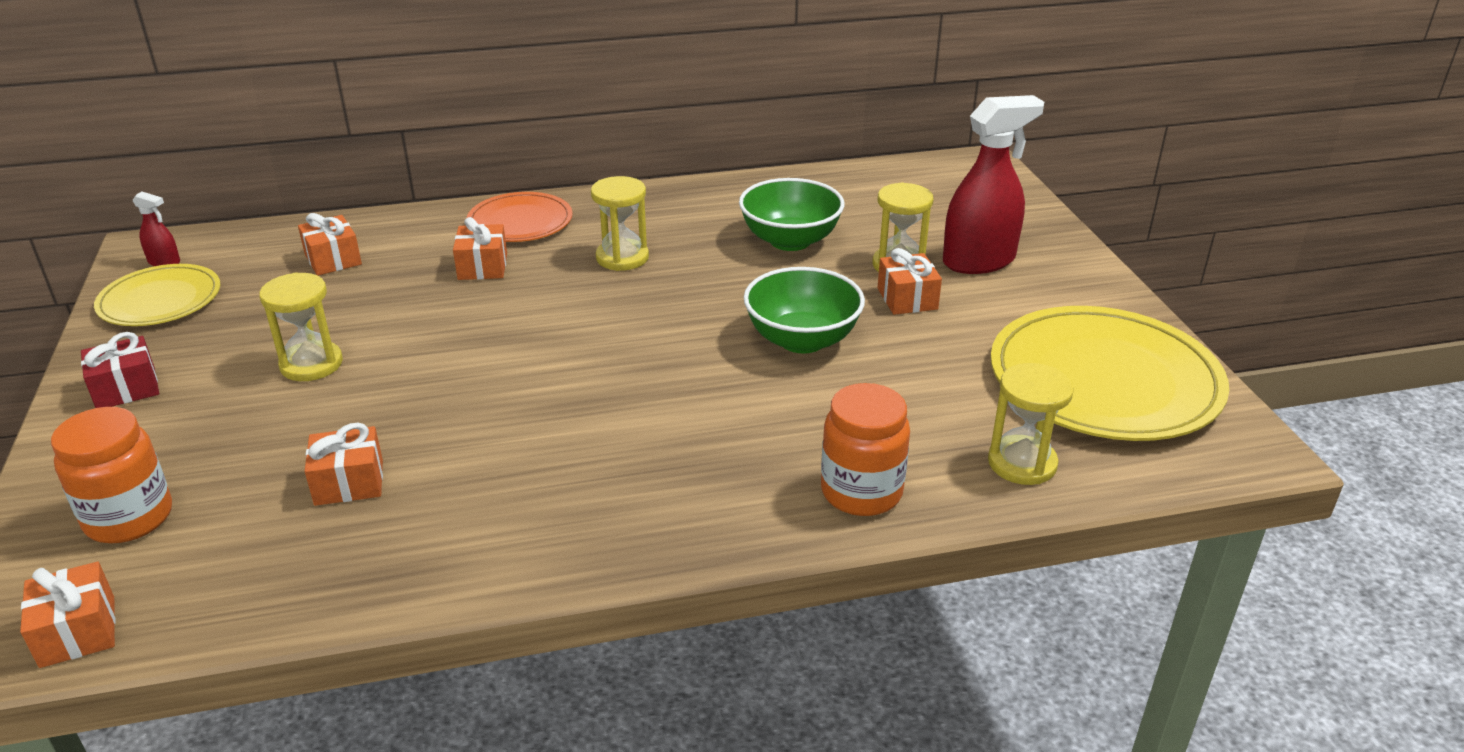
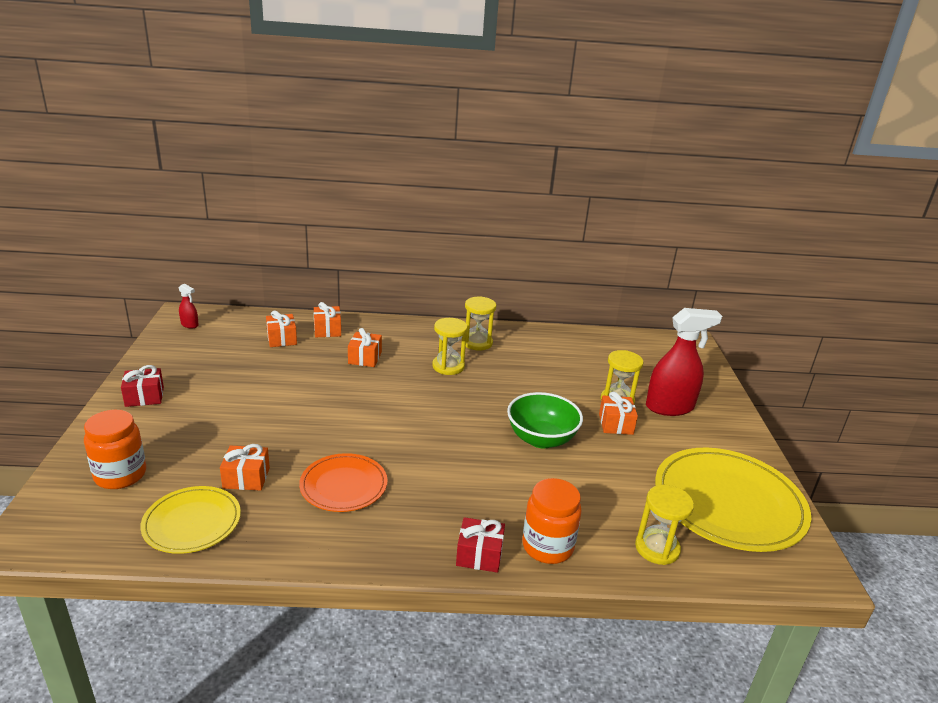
camera: 10 degrees right, 5 degrees down
orange gift [20,562,115,668] -> orange gift moved to [314,302,341,337]
yellow plate [94,264,221,326] -> yellow plate moved to [140,486,241,554]
yellow hourglass [259,272,343,381] -> yellow hourglass moved to [465,296,496,350]
orange plate [467,192,572,242] -> orange plate moved to [299,453,388,512]
green bowl [739,178,844,251] -> none
none -> red gift [456,517,505,573]

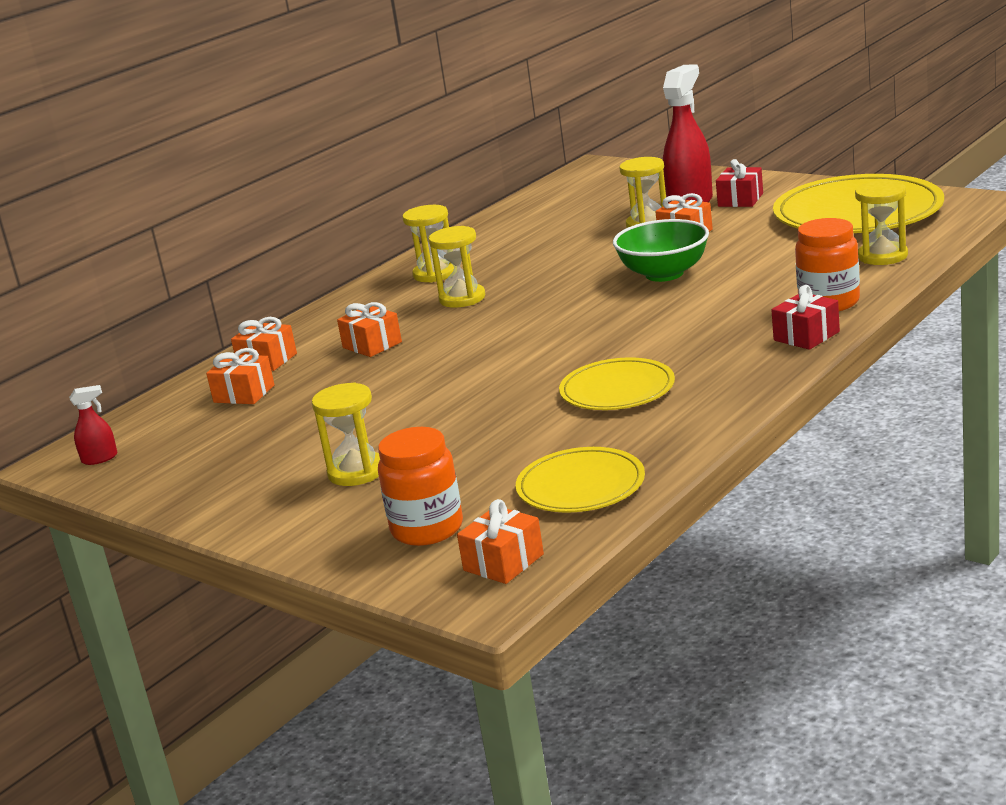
camera: 45 degrees left, 5 degrees down
red gift [121,365,164,407] -> red gift moved to [716,159,763,207]
orange gift [220,444,270,491] -> orange gift moved to [457,499,544,584]
orange plate [299,453,388,512] -> yellow plate [559,357,675,410]
none -> yellow hourglass [312,383,380,486]

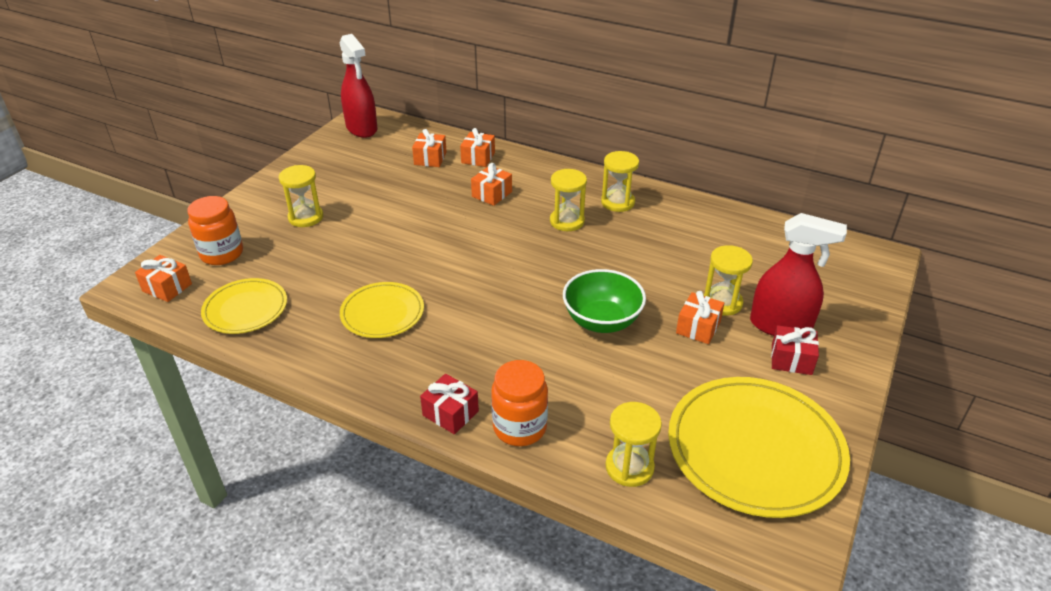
camera: 75 degrees right, 15 degrees up
red spray bottle [69,385,117,465] -> red spray bottle [340,34,377,138], size x2.24

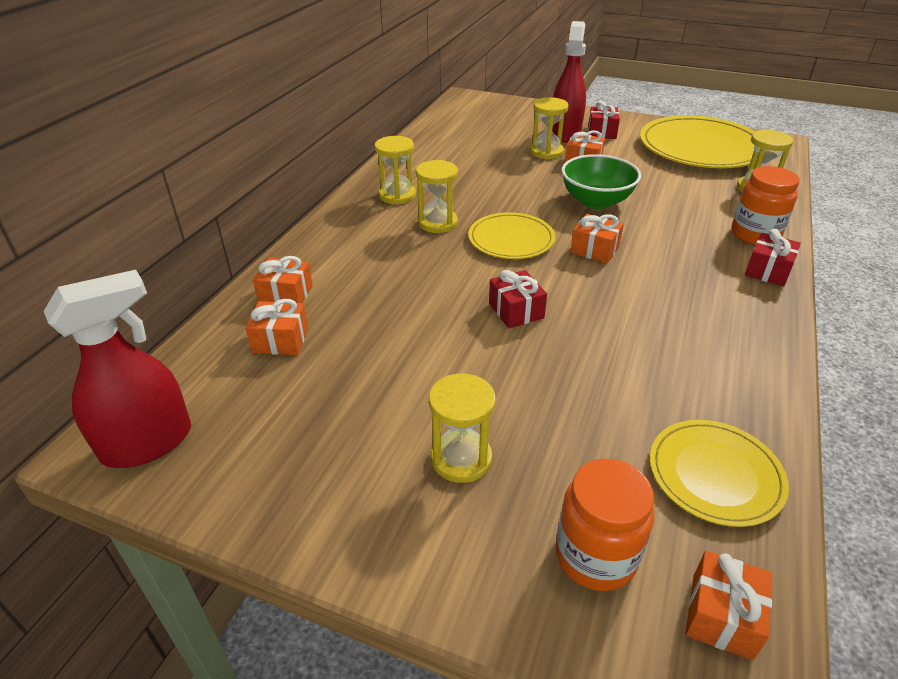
camera: 95 degrees left, 0 degrees up
yellow plate [340,282,424,338] -> yellow plate moved to [468,212,555,259]
orange gift [471,163,512,206] -> orange gift moved to [570,214,624,264]
none -> red gift [489,270,547,328]

